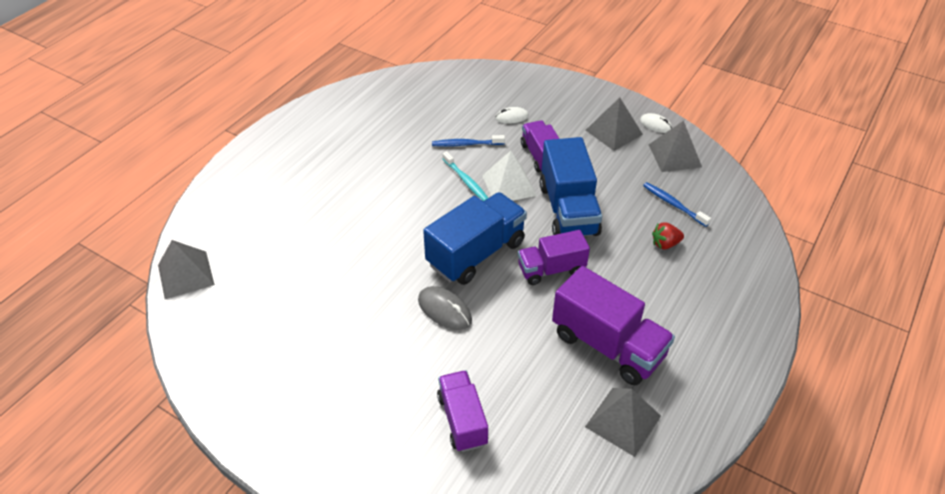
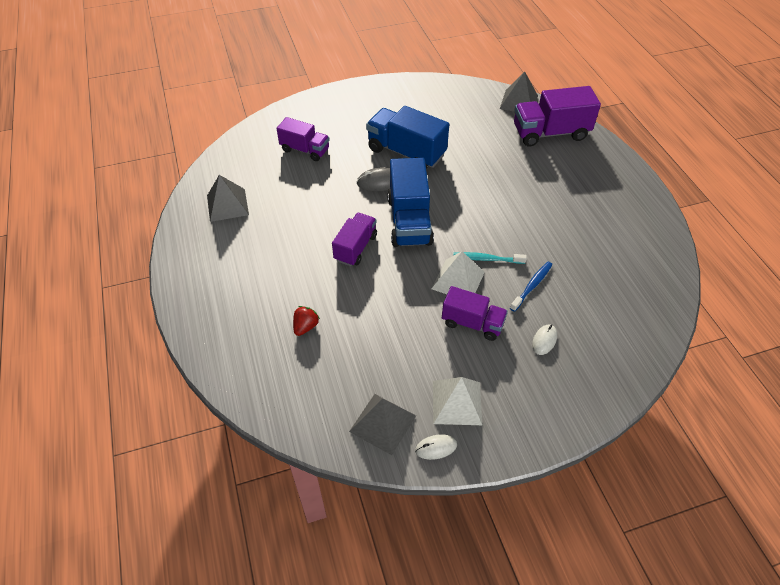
camera: 130 degrees right, 5 degrees up
blue truck [540,137,602,236] -> blue truck moved to [366,106,449,169]
purple truck [552,266,675,385] -> purple truck moved to [514,86,601,147]
grey pyramid [586,98,643,151] -> white pyramid [433,377,482,425]
blue toothbrush [643,182,711,227] -> none

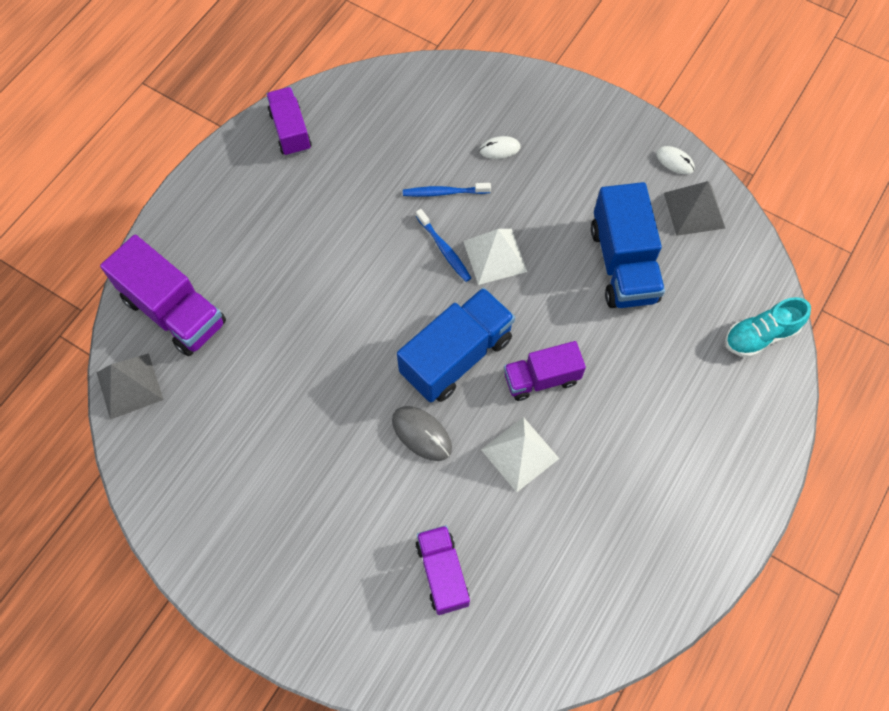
camera: 130 degrees left, 15 degrees up
grey pyramid [207,175,249,222] -> none
red strawberry [293,306,320,336] -> none
blue truck [366,106,449,169] -> blue truck moved to [591,182,665,308]
white pyramid [433,377,482,425] -> white pyramid moved to [481,417,559,492]
purple truck [442,286,508,341] -> purple truck moved to [266,87,312,156]
turquoise toothbrush [453,252,527,264] -> blue toothbrush [416,209,471,282]
none -> turquoise shoe [725,297,811,358]

